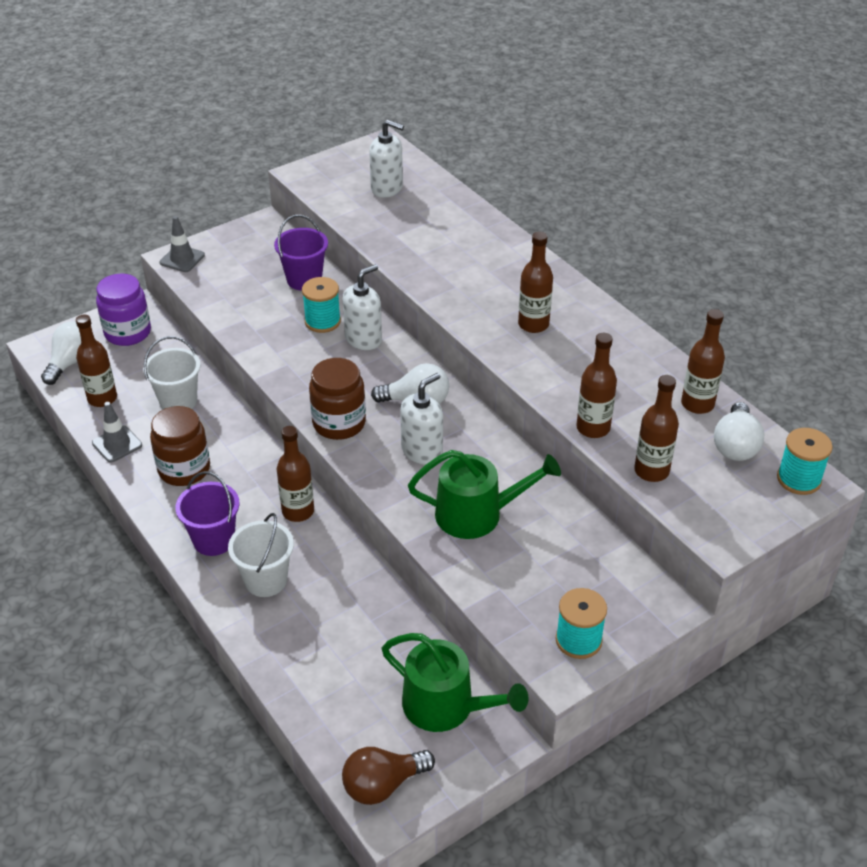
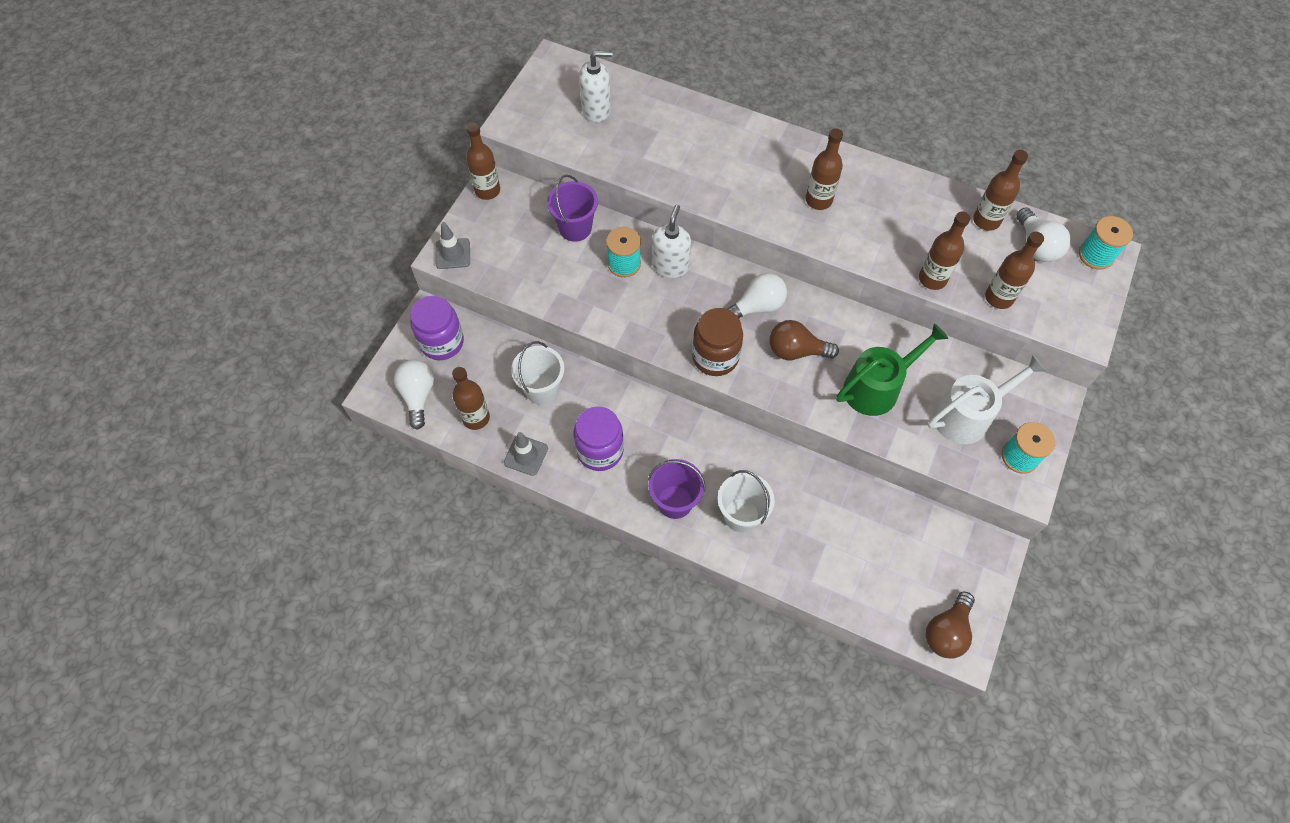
camera: 30 degrees left, 20 degrees up
brown jar [150,406,210,486] -> purple jar [573,406,624,471]
brown bottle [277,426,314,522] -> brown bottle moved to [466,123,500,200]
green watering can [382,633,529,732] -> none
white soap dispenser [400,373,443,465] -> brown light bulb [769,320,839,360]
none -> white watering can [928,355,1047,444]

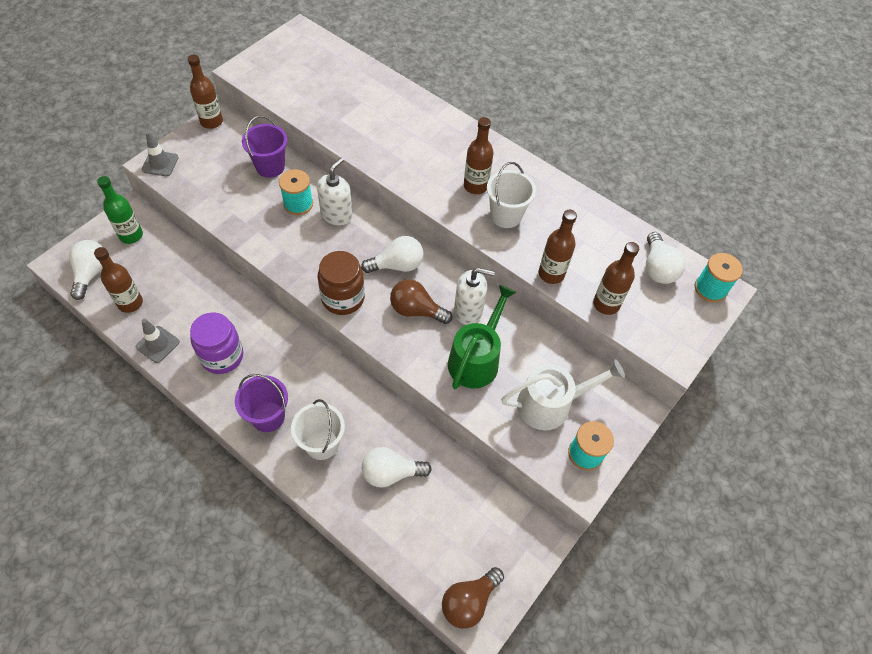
camera: 10 degrees right, 5 degrees down
purple jar [410,296,464,360] -> green bottle [97,176,143,244]
white bucket [511,341,564,405] -> white bucket moved to [487,162,536,228]
white soap dispenser [579,51,612,122] -> white soap dispenser moved to [454,268,495,325]
green watering can [836,323,948,416] -> green watering can turned 45 degrees counterclockwise [448,285,517,389]
brown bottle [973,150,1028,231] -> none
none -> white light bulb [362,447,432,488]

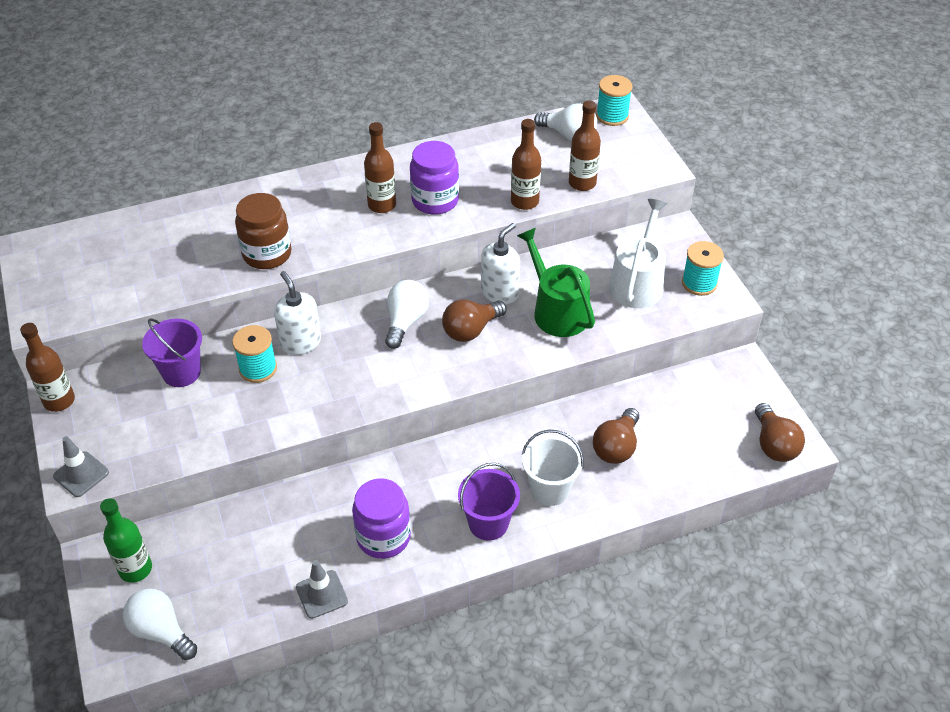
camera: 55 degrees left, 10 degrees down
brown bottle [94,247,143,313] -> none
brown jar [318,251,365,315] -> brown jar moved to [235,193,292,269]
white light bulb [362,447,432,488] -> brown light bulb [593,408,639,464]
white bucket [487,162,536,228] -> purple jar [410,141,459,215]

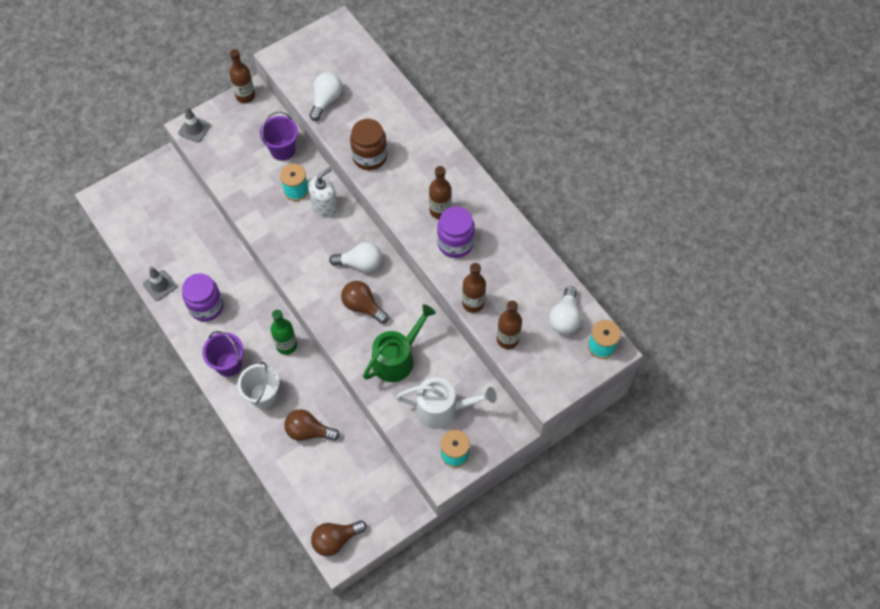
camera: 75 degrees right, 15 degrees up
green bottle [100,498,152,583] -> green bottle moved to [271,310,297,355]
white light bulb [123,588,197,660] -> white light bulb moved to [309,72,342,121]
white soap dispenser [481,223,520,304] -> none

